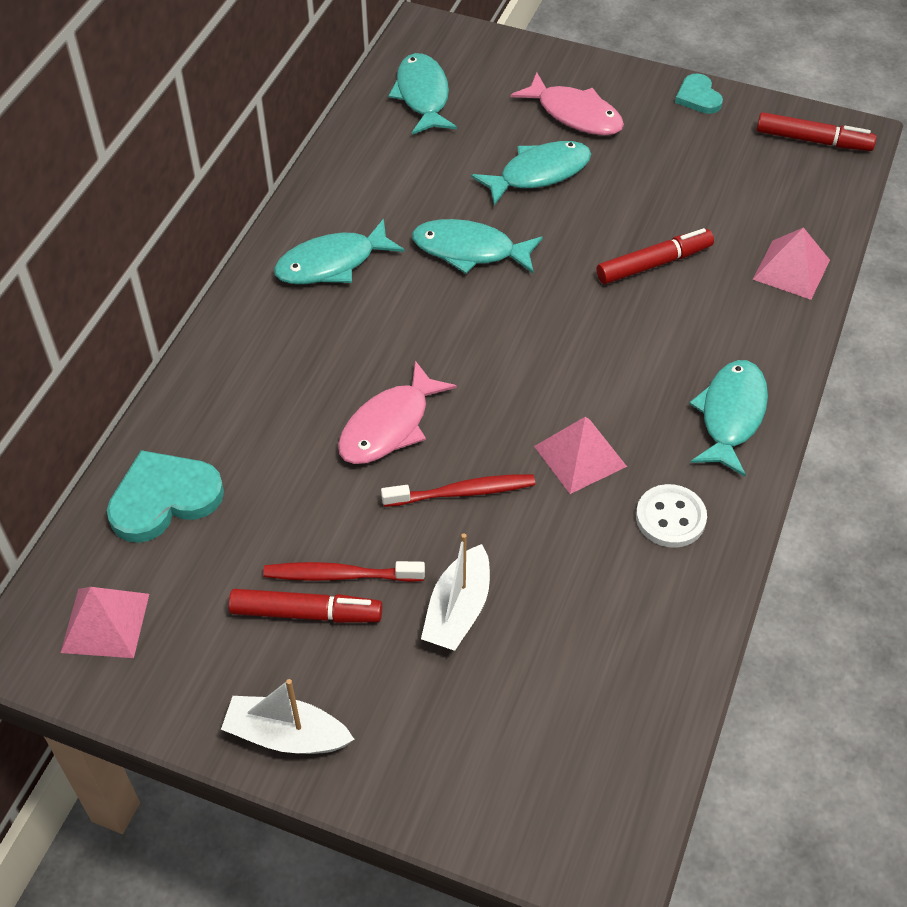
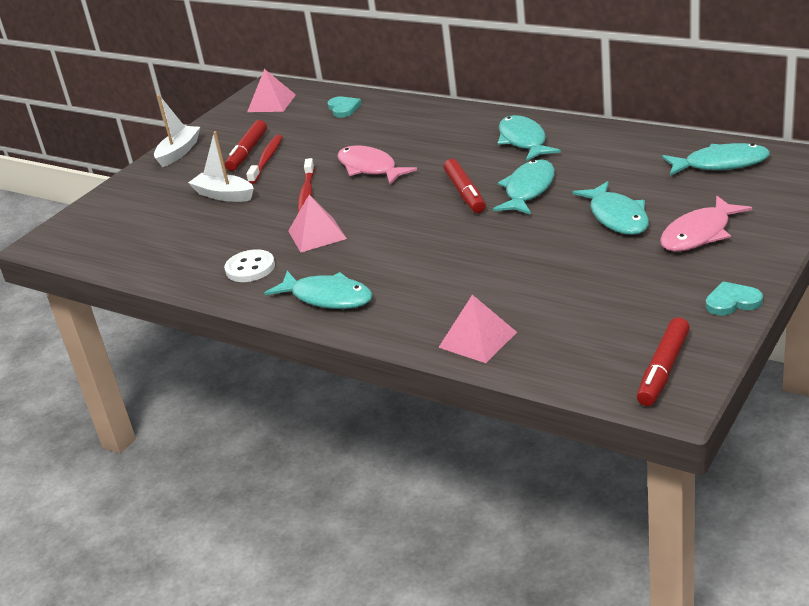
camera: 105 degrees right, 20 degrees down
turquoise heart [107,450,224,543] -> turquoise heart [327,96,362,118], size x0.58
red marker [596,228,714,284] -> red marker moved to [444,159,486,213]

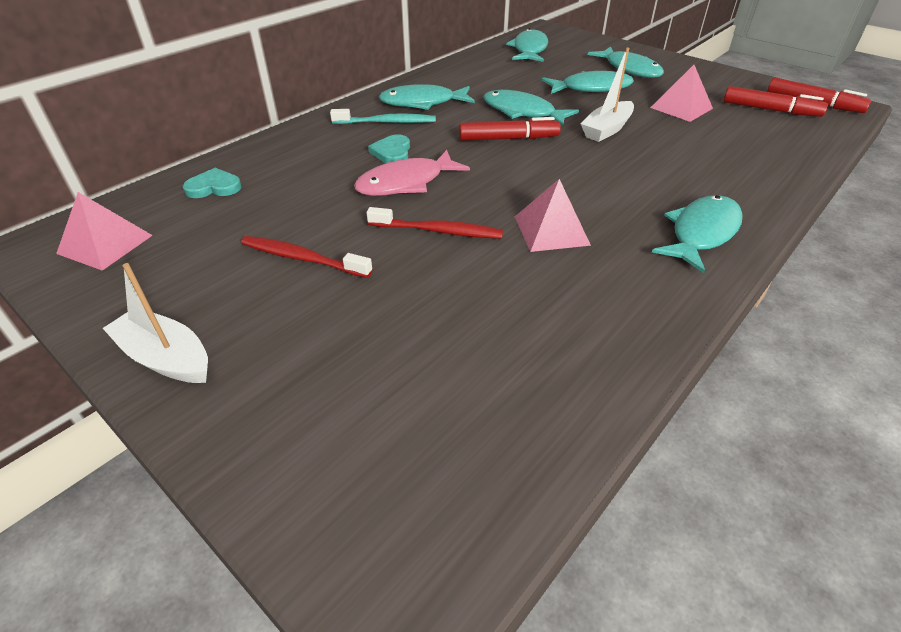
camera: 85 degrees left, 10 degrees up
white boat [188,131,254,202] -> white boat moved to [581,47,634,142]
white button [224,249,275,282] -> none
red marker [225,120,267,171] -> red marker moved to [723,86,828,117]
pink pyramid [438,295,517,363] -> pink pyramid moved to [650,65,713,122]
pink fish [660,196,752,252] -> turquoise fish [588,47,664,78]
turquoise heart [706,281,763,316] -> turquoise heart moved to [368,134,410,163]
none -> turquoise toothbrush [330,109,436,124]

